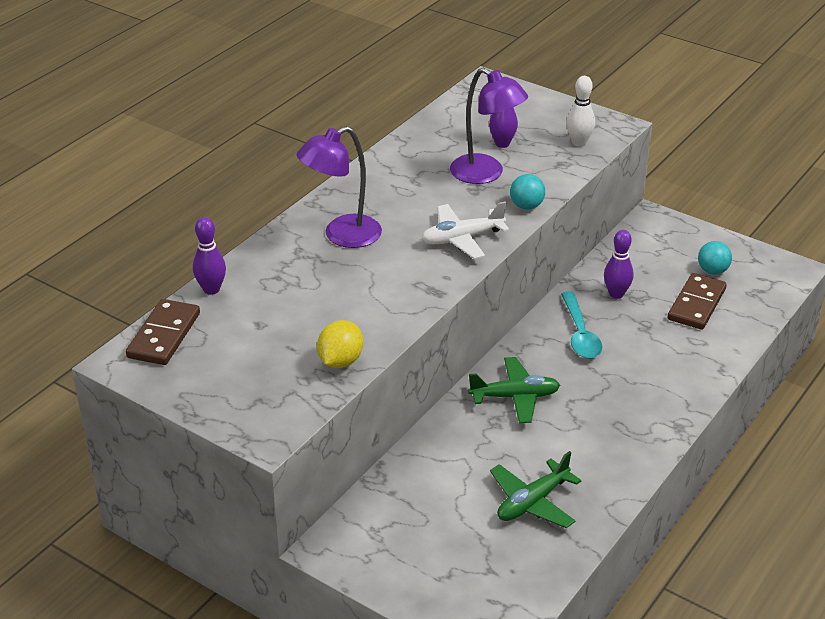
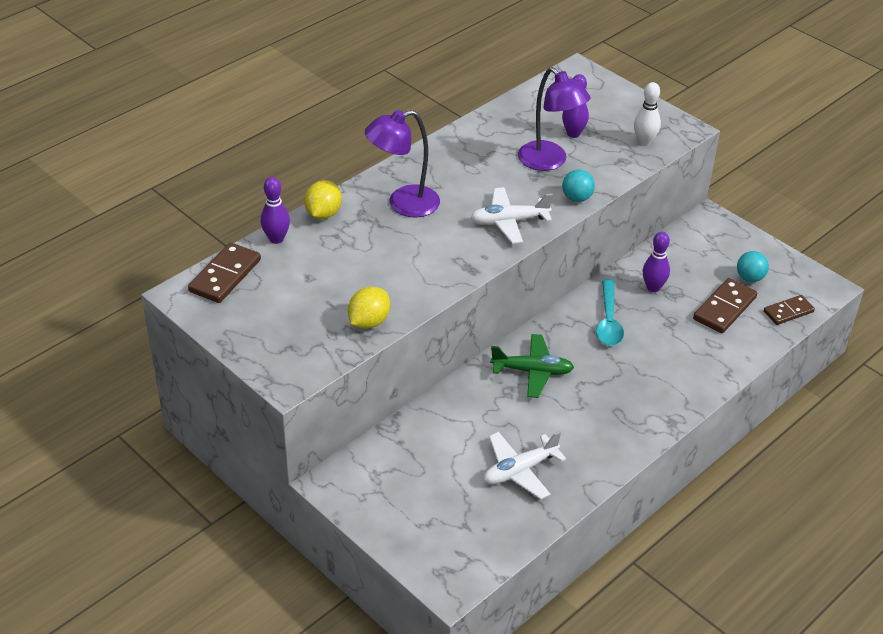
camera: 10 degrees right, 5 degrees up
green plane [490,451,582,528] -> white plane [484,431,566,500]
none -> yellow lemon [304,180,342,219]
none -> brown domino [764,295,815,325]

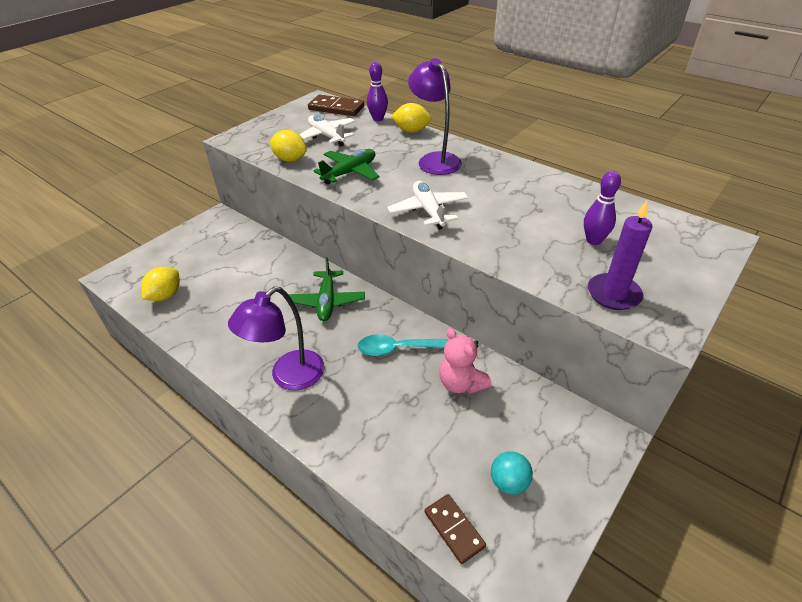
camera: 85 degrees right, 0 degrees up
white plane [484,431,566,500] -> white plane moved to [299,115,355,147]
purple lamp [518,67,590,171] -> purple lamp moved to [228,287,324,391]
turquoise ball [562,169,595,202] -> none
white bowling pin [634,82,661,146] -> purple candle [588,201,652,310]
purple bowling pin [643,232,670,292] -> pink teddy bear [439,328,492,394]
brown domino [693,278,757,333] -> none
none -> yellow lemon [141,267,180,301]
none -> green plane [314,149,379,185]

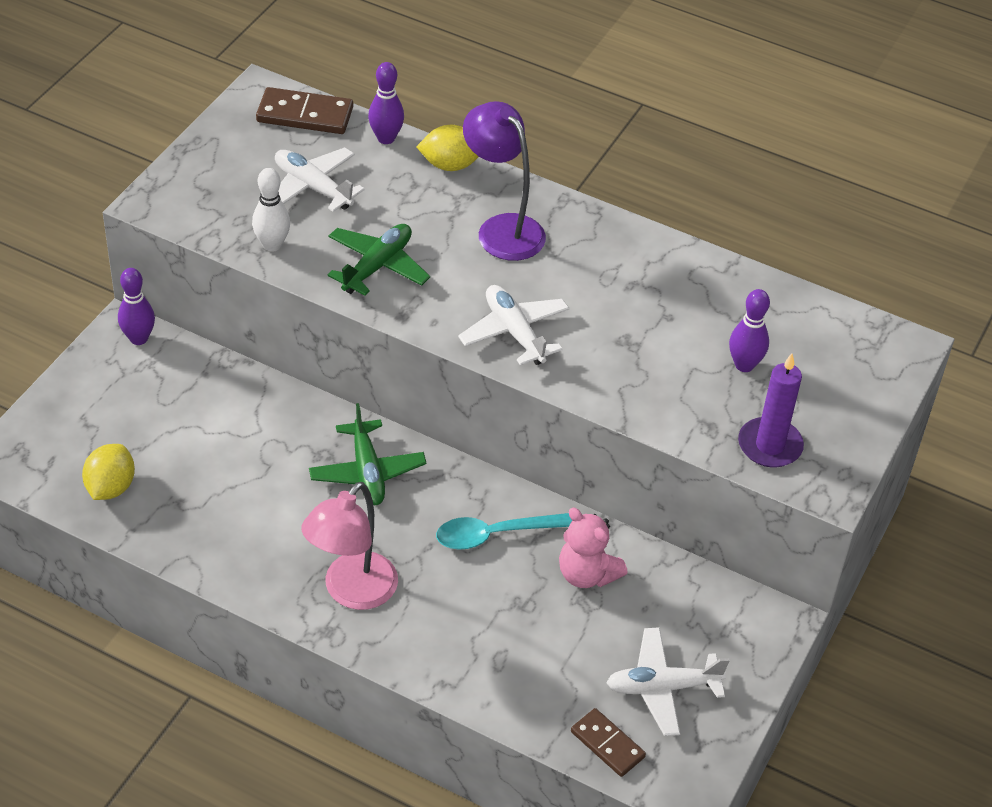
camera: 15 degrees left, 5 degrees up
purple lamp [228,287,324,391] -> pink lamp [301,482,398,610]
yellow lemon [270,130,307,162] -> white bowling pin [252,168,290,252]
turquoise ball [491,451,533,495] -> white plane [607,627,730,736]
none -> purple bowling pin [118,268,155,345]

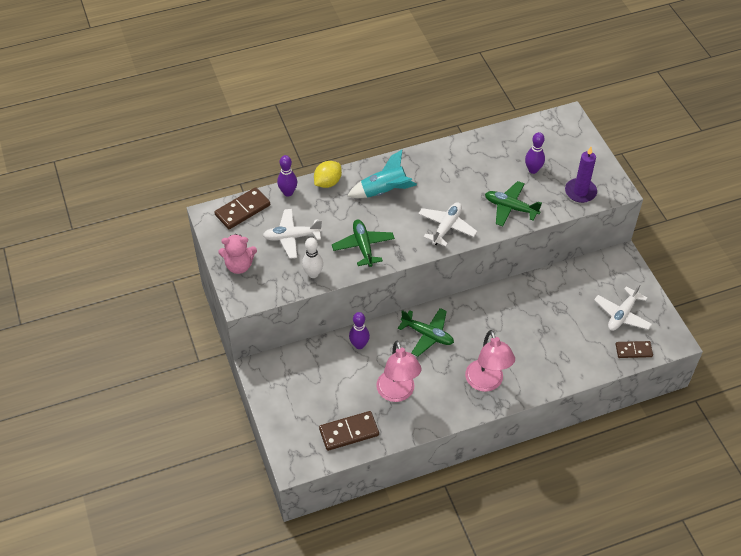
camera: 45 degrees left, 5 degrees up
yellow lemon [82,444,135,500] -> brown domino [319,411,379,451]
purple bowling pin [118,268,155,345] -> purple bowling pin moved to [349,312,370,349]
turquoise spoon [436,513,573,550] -> none
white plane [458,285,570,365] -> white plane turned 105 degrees clockwise [418,202,477,247]
purple lamp [463,101,546,261] -> turquoise rocket [347,150,417,198]
pink teddy bear [559,508,628,588] -> pink teddy bear moved to [218,234,257,274]
none -> pink lamp [376,340,422,402]
none -> green plane [485,181,542,226]

